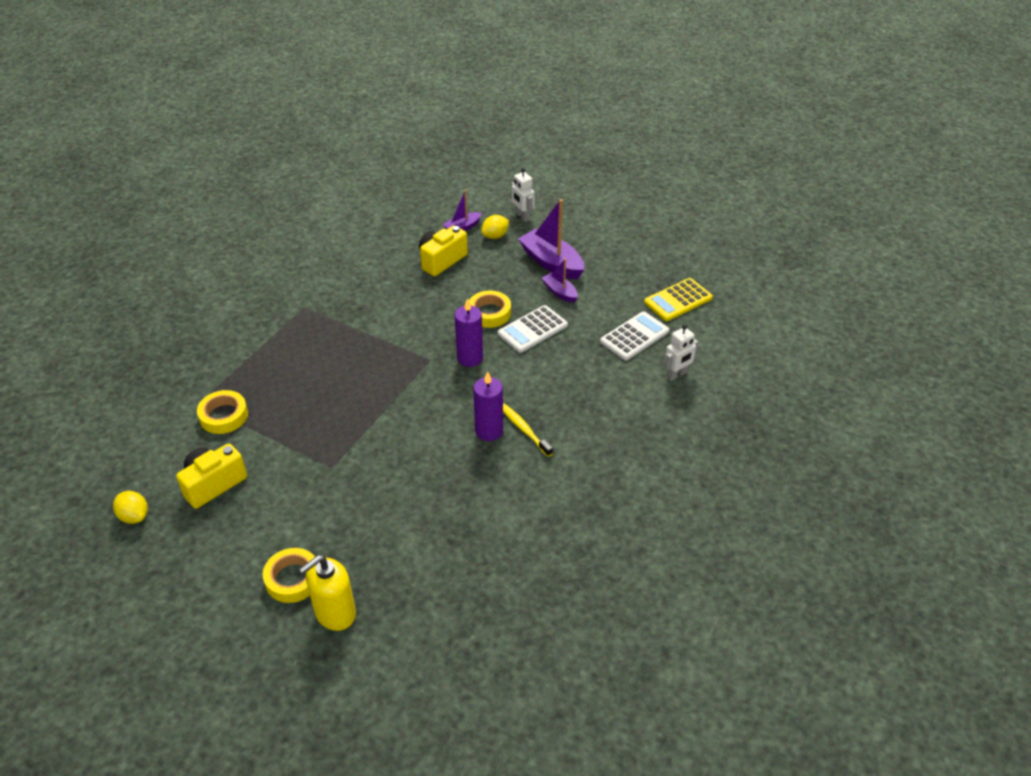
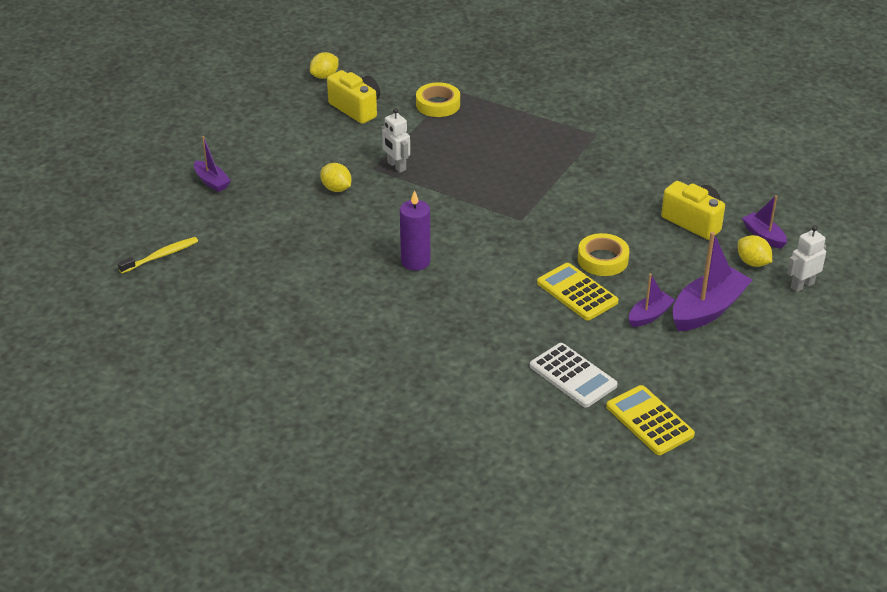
camera: 90 degrees right, 5 degrees down
yellow tape [263,548,315,603] -> none
yellow soap dispenser [299,555,356,631] -> purple boat [194,136,231,192]
purple candle [455,298,483,367] -> none
white calculator [498,305,568,353] -> yellow calculator [537,263,619,321]
yellow toothbrush [503,404,553,457] -> yellow toothbrush moved to [118,237,198,273]
white robot [664,324,698,381] -> white robot moved to [381,108,410,173]
none -> yellow lemon [320,163,351,192]

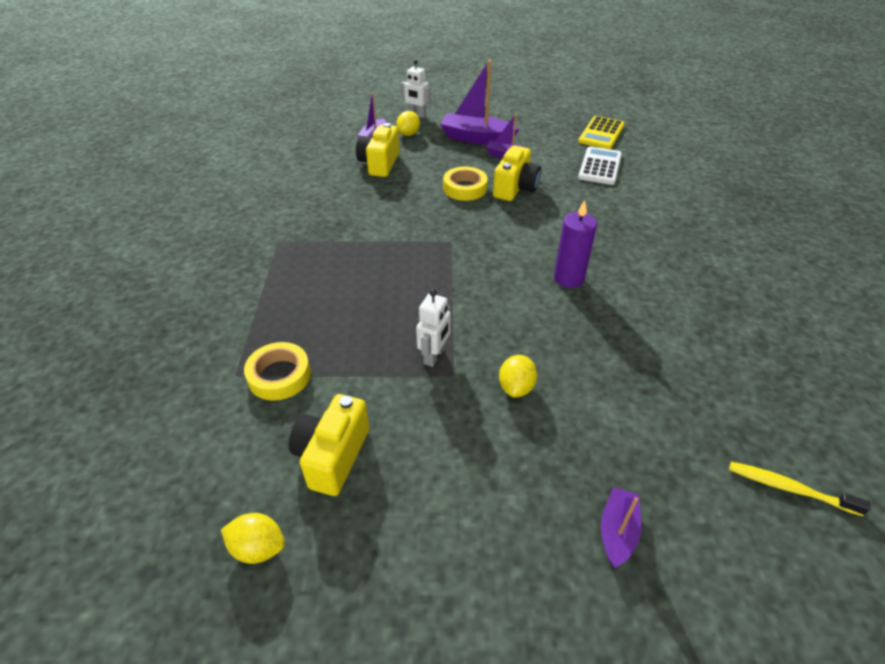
camera: 120 degrees left, 5 degrees up
yellow calculator [537,263,619,321] -> yellow camera [493,146,541,201]

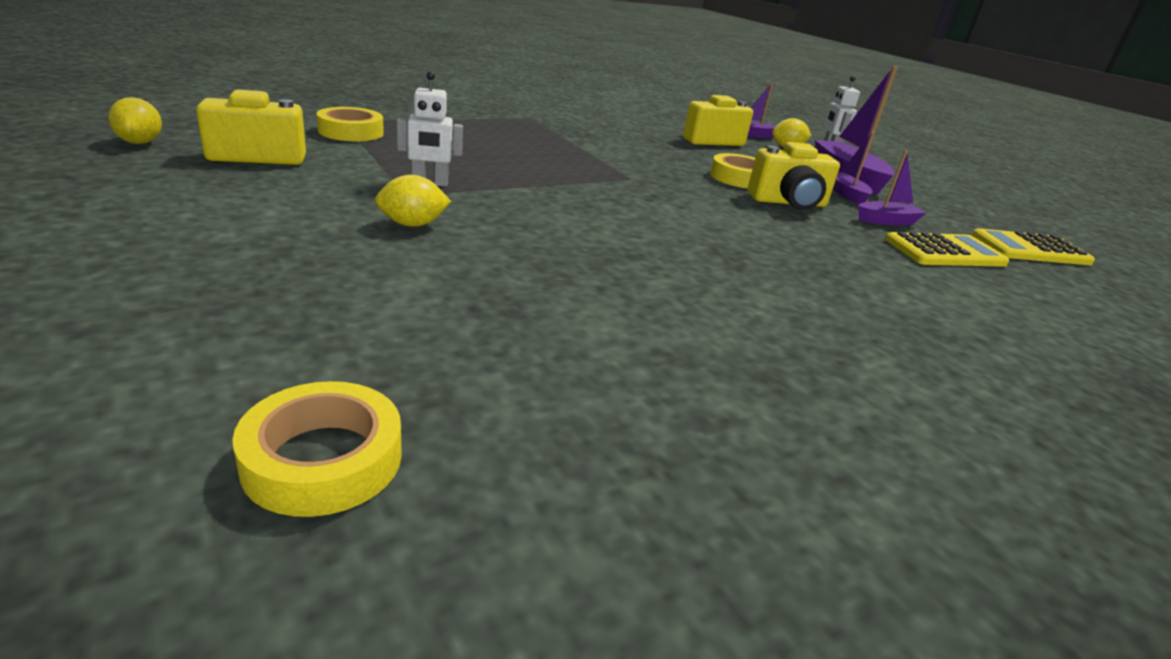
camera: 55 degrees right, 15 degrees down
purple candle [554,200,597,288] -> none
white calculator [578,146,622,185] -> yellow calculator [885,232,1009,267]
purple boat [601,487,642,568] -> purple boat moved to [858,151,926,225]
yellow toothbrush [729,461,871,516] -> yellow tape [232,381,402,517]

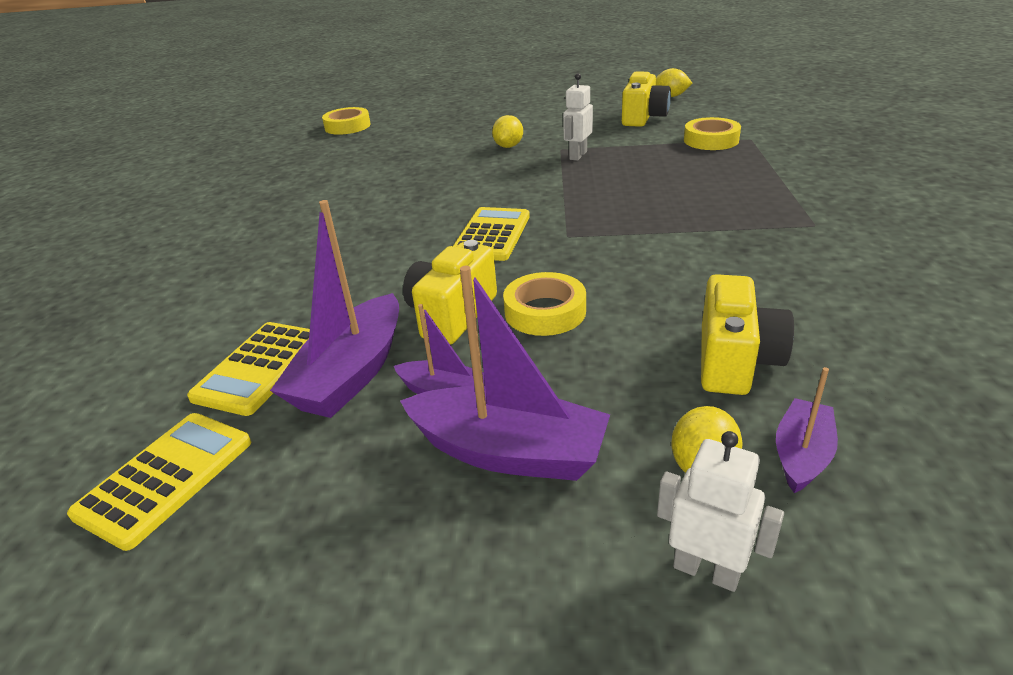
camera: 130 degrees right, 5 degrees up
purple boat [858,151,926,225] -> purple boat [270,200,399,418], size x1.81
none -> yellow calculator [453,207,530,261]

